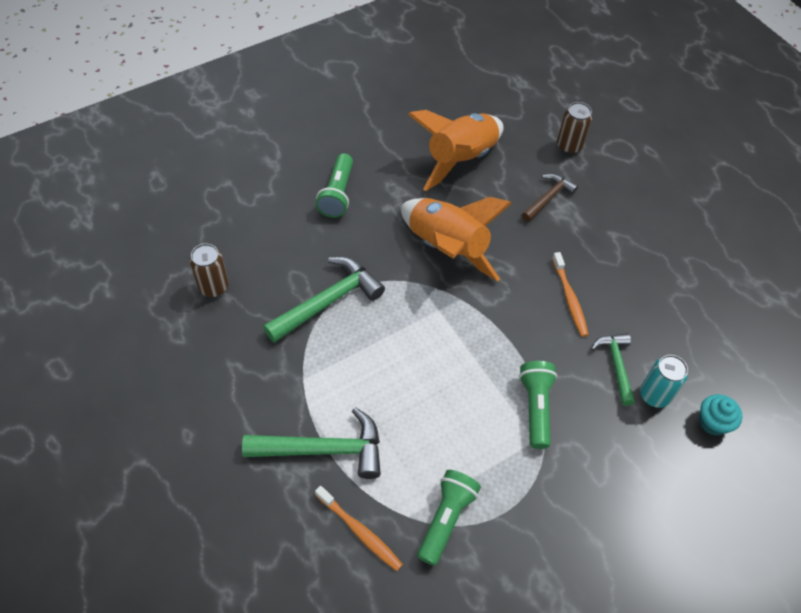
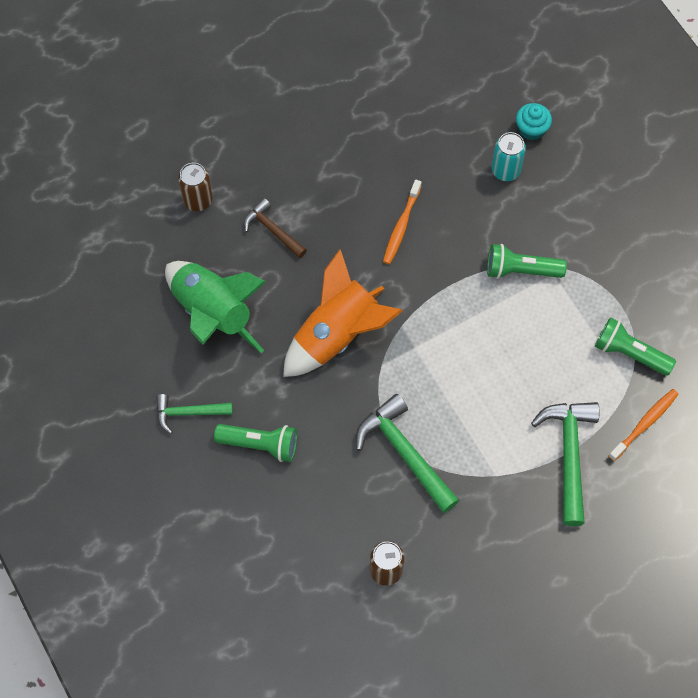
camera: 85 degrees left, 10 degrees up
orange rocket [408,110,503,191] -> green rocket [165,261,267,353]
orange toothbrush [552,252,589,337] -> orange toothbrush turned 120 degrees clockwise [383,180,422,265]
green hammer [591,333,635,406] -> green hammer moved to [156,394,233,434]

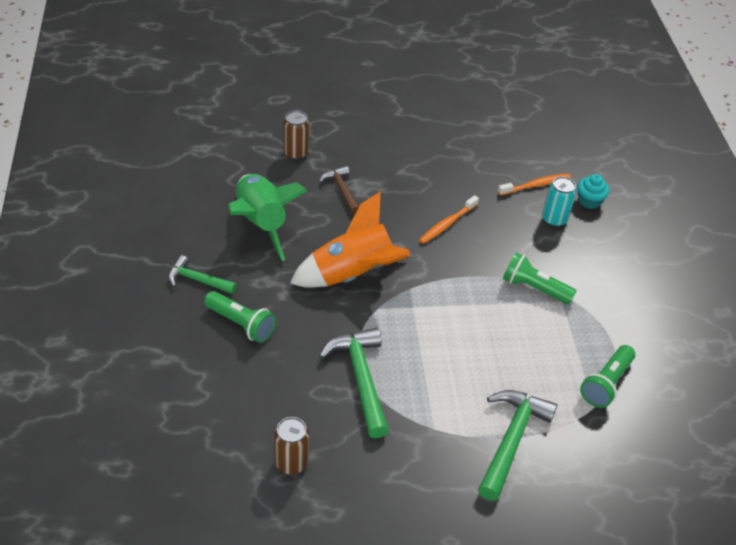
camera: 20 degrees right, 20 degrees down
green flashlight [595,317,676,376] -> green flashlight turned 105 degrees counterclockwise [580,345,635,408]
orange toothbrush [609,389,679,461] -> orange toothbrush moved to [498,173,571,196]

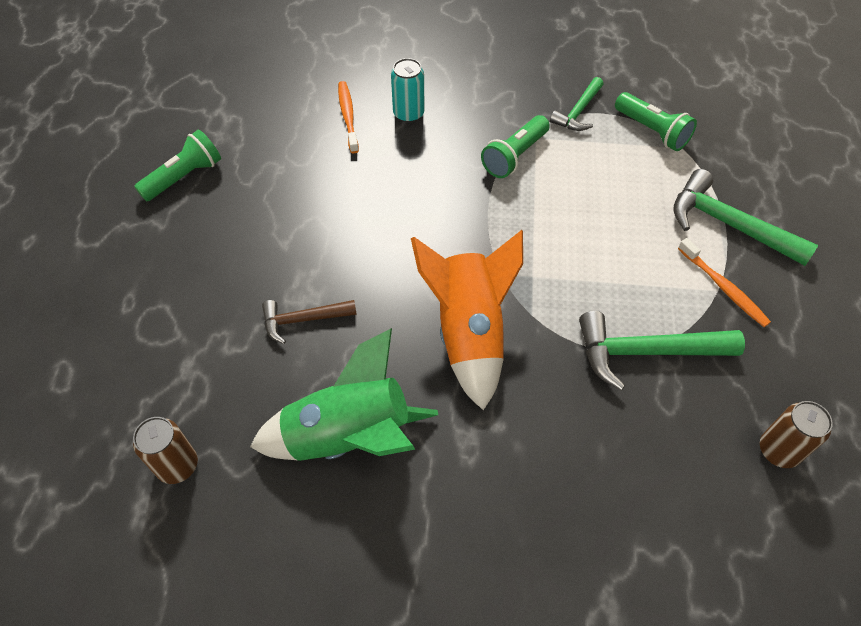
camera: 75 degrees left, 10 degrees up
green hammer [168,255,237,294] -> green hammer moved to [550,77,604,131]
green flashlight [204,291,276,343] -> green flashlight moved to [134,130,221,201]
brown can [283,110,309,160] -> brown can moved to [133,417,198,484]
orange toothbrush [419,195,479,244] -> orange toothbrush moved to [678,238,771,327]
turquoise cupcake [577,174,609,209] -> none

